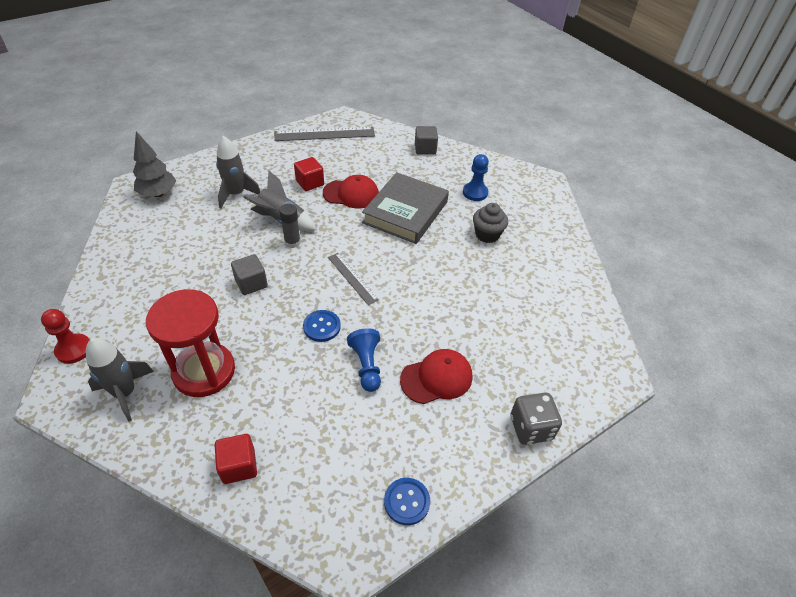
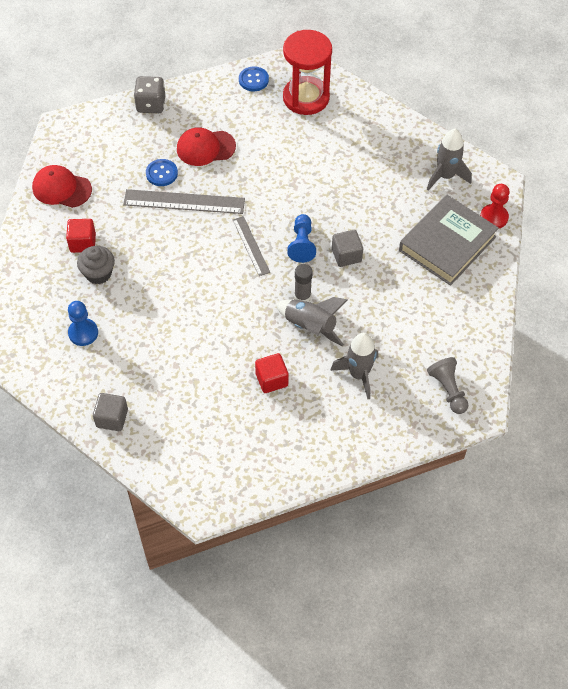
camera: 165 degrees left, 10 degrees up
grey tree [133,131,176,197] -> grey pawn [427,357,468,414]
red hourglass [146,289,235,397] -> red hourglass moved to [283,30,332,115]
red cube [215,434,257,484] -> red cube moved to [66,219,96,253]
grey ruler [274,127,375,141] -> grey ruler moved to [123,189,245,214]
blue button [303,310,341,342] -> blue button moved to [146,159,178,186]
red cap [323,175,379,209] -> red cap moved to [32,165,92,208]
blue pawn [347,328,381,392] -> blue pawn moved to [287,214,316,263]
grey book [362,172,449,244] -> grey book moved to [399,195,499,286]

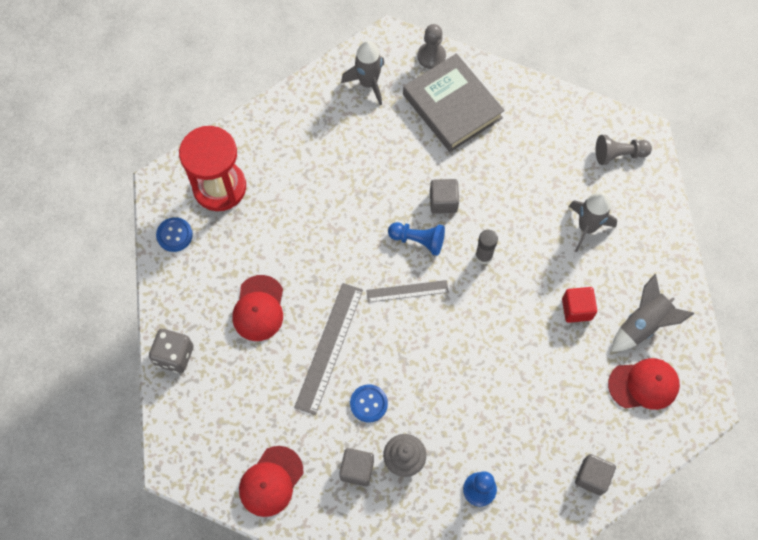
camera: 75 degrees left, 10 degrees up
red cube [66,219,96,253] -> grey cube [339,448,374,486]
blue button [146,159,178,186] -> blue button moved to [350,384,388,423]
grey rocket [276,297,348,346] -> grey rocket moved to [611,274,694,352]
red pawn [480,184,510,228] -> grey pawn [417,24,446,69]
none -> red cap [608,358,680,410]

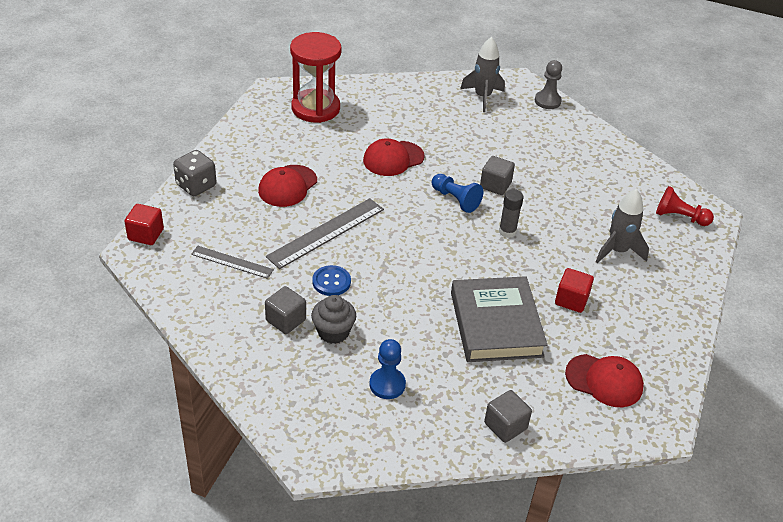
camera: 25 degrees right, 25 degrees down
blue button [156,217,193,252] -> none
red cap [239,446,303,517] -> red cap moved to [363,138,425,176]
grey ruler [366,280,449,303] -> grey ruler moved to [191,246,274,279]
grey book [403,53,505,152] -> grey book moved to [451,276,548,362]
grey pawn [596,135,652,165] -> red pawn [656,186,714,226]
grey rocket [611,274,694,352] -> none
none -> red cube [124,204,164,245]

